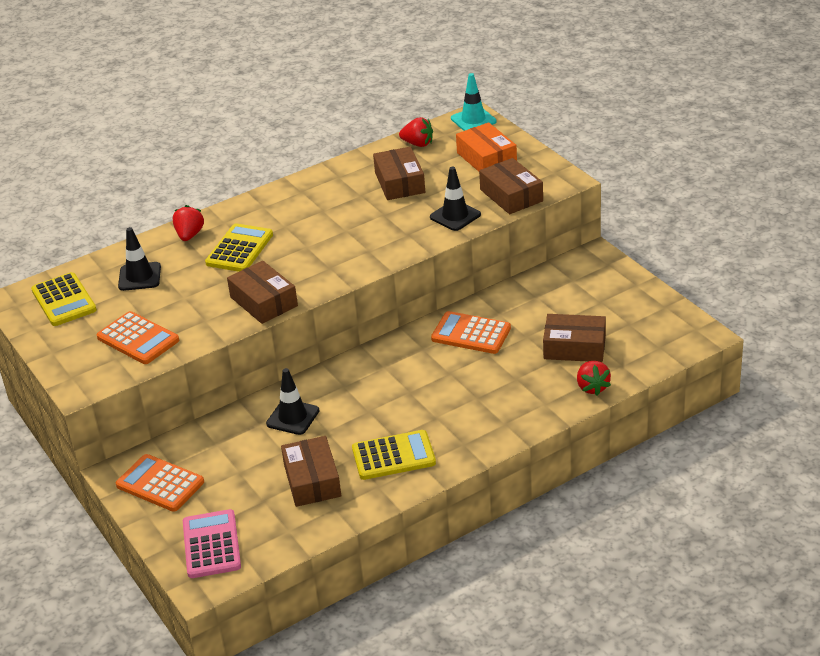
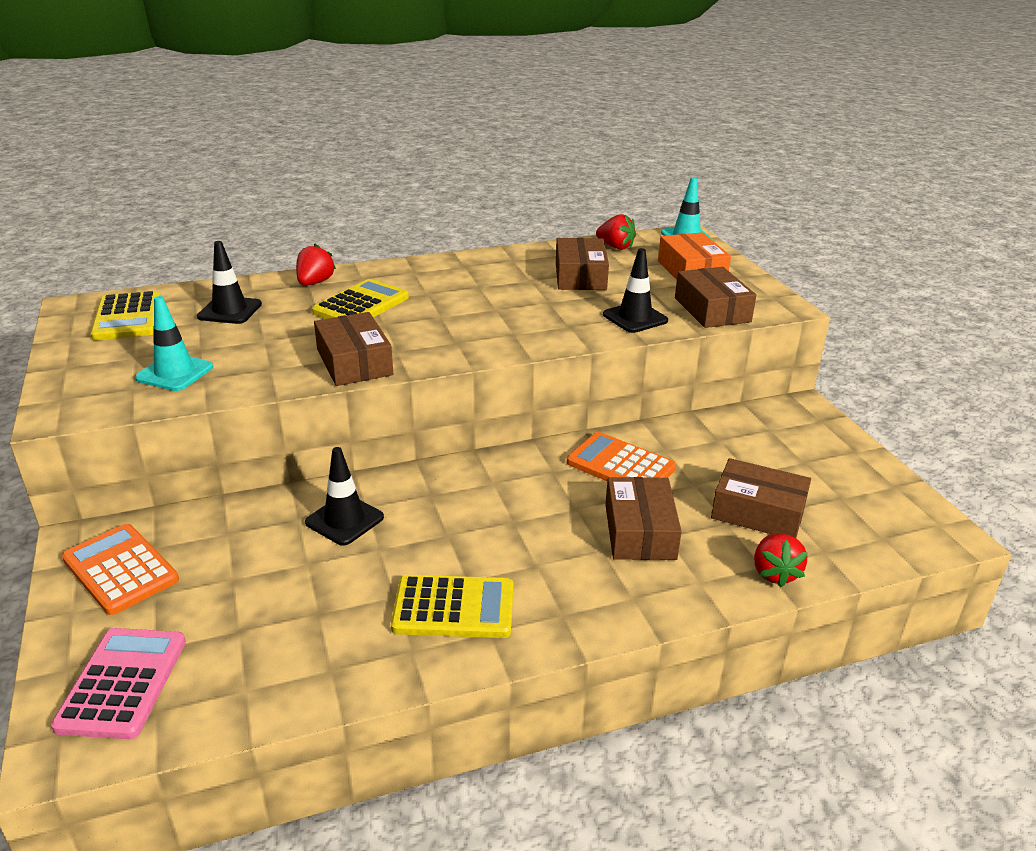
camera: 10 degrees right, 5 degrees down
orange calculator [96,311,179,364] -> turquoise traffic cone [135,296,213,391]
brown box [281,436,341,507] -> brown box moved to [605,477,682,560]

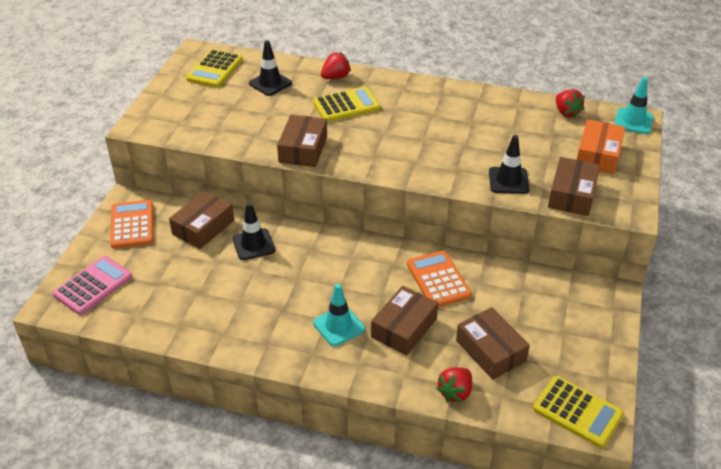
camera: 35 degrees right, 10 degrees up
turquoise traffic cone [135,296,213,391] -> turquoise traffic cone moved to [313,284,365,347]
yellow calculator [391,575,513,638] -> yellow calculator moved to [533,376,624,448]
brown box [556,238,609,290] -> brown box moved to [169,191,234,249]

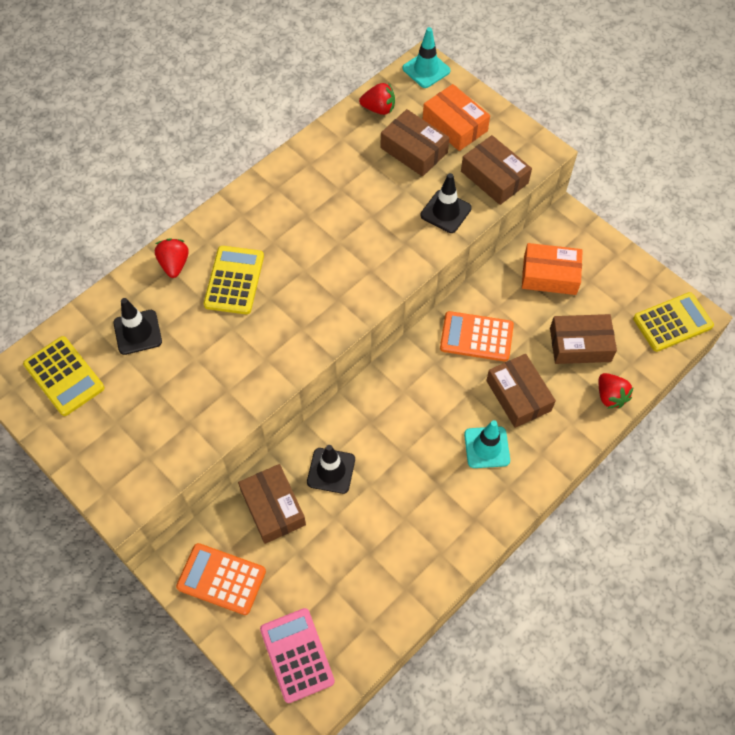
camera: 60 degrees left, 20 degrees up
brown box [277,115,327,167] -> brown box moved to [380,109,450,176]
none -> orange box [522,243,583,295]

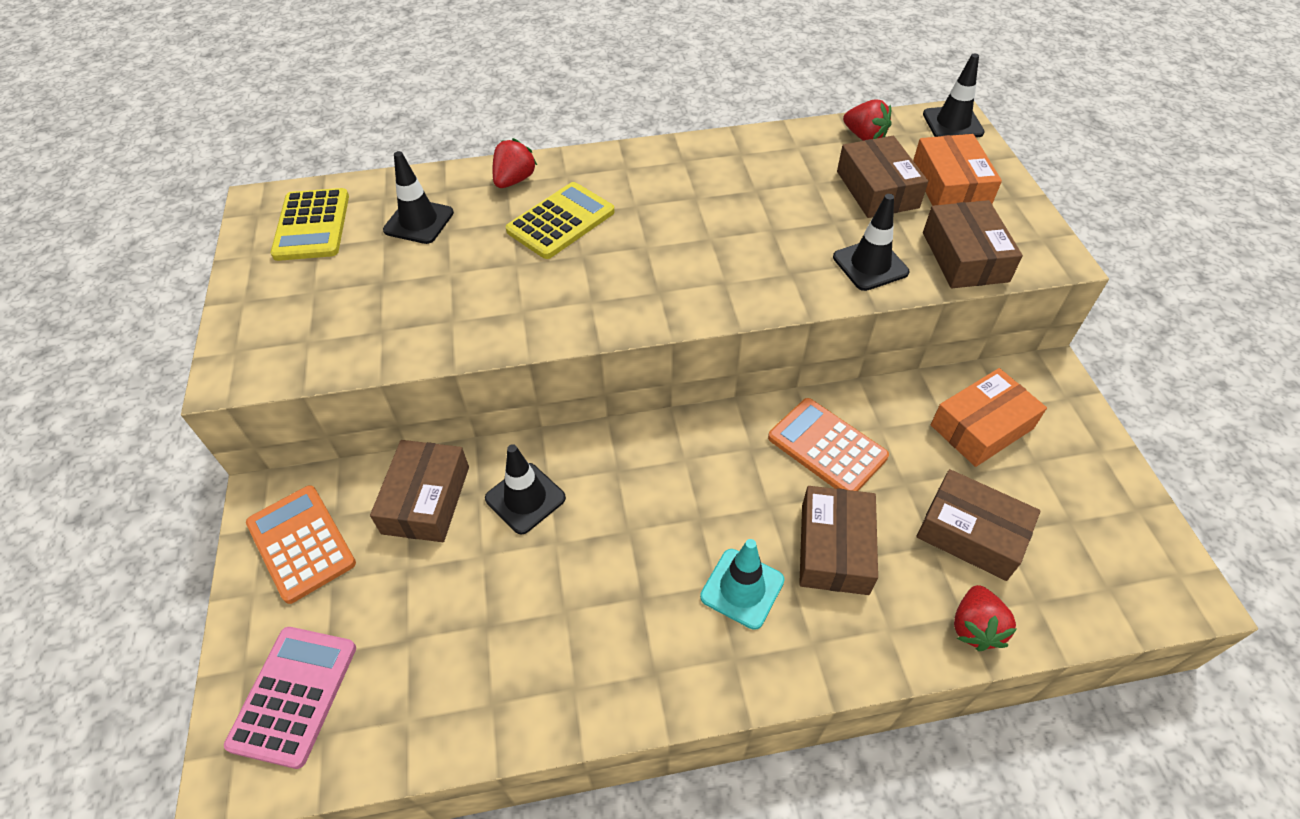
camera: 35 degrees right, 10 degrees down
turquoise traffic cone [402,27,450,88] -> black traffic cone [923,54,985,137]
orange box [522,243,583,295] -> orange box turned 75 degrees counterclockwise [931,368,1047,467]
yellow calculator [633,292,714,352] -> none

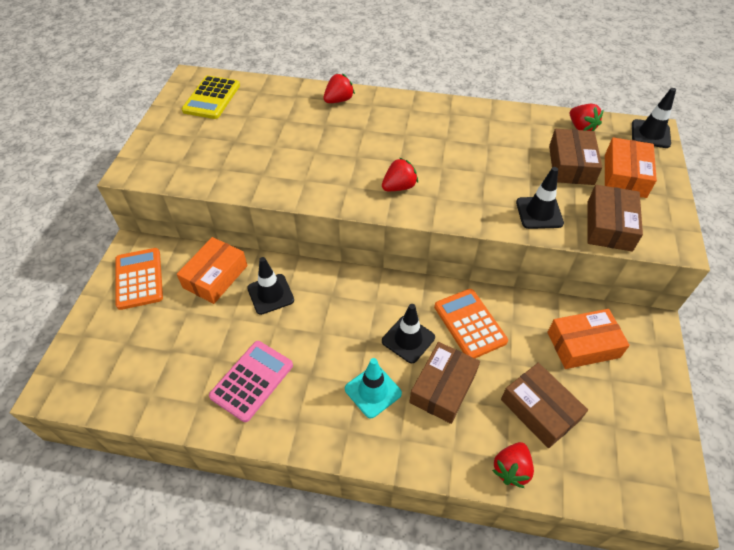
camera: 20 degrees right, 0 degrees up
pink calculator [224,627,356,769] -> pink calculator moved to [209,341,293,422]
brown box [370,440,469,542] -> orange box [177,237,247,304]
black traffic cone [383,151,454,244] -> black traffic cone moved to [382,304,435,363]
yellow calculator [506,182,615,259] -> none
none -> red strawberry [382,158,418,191]

